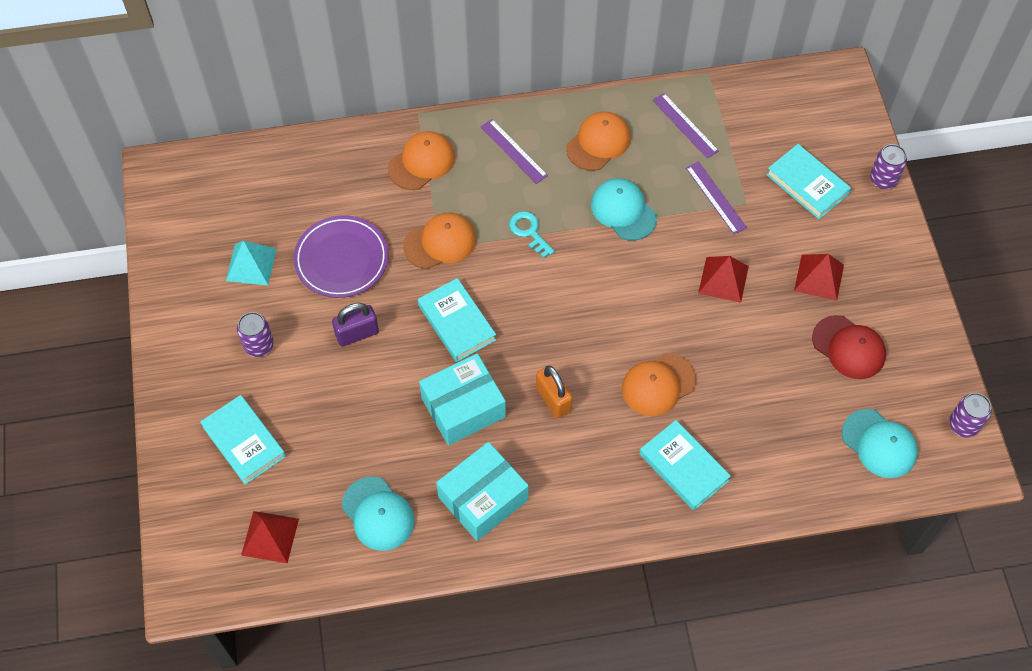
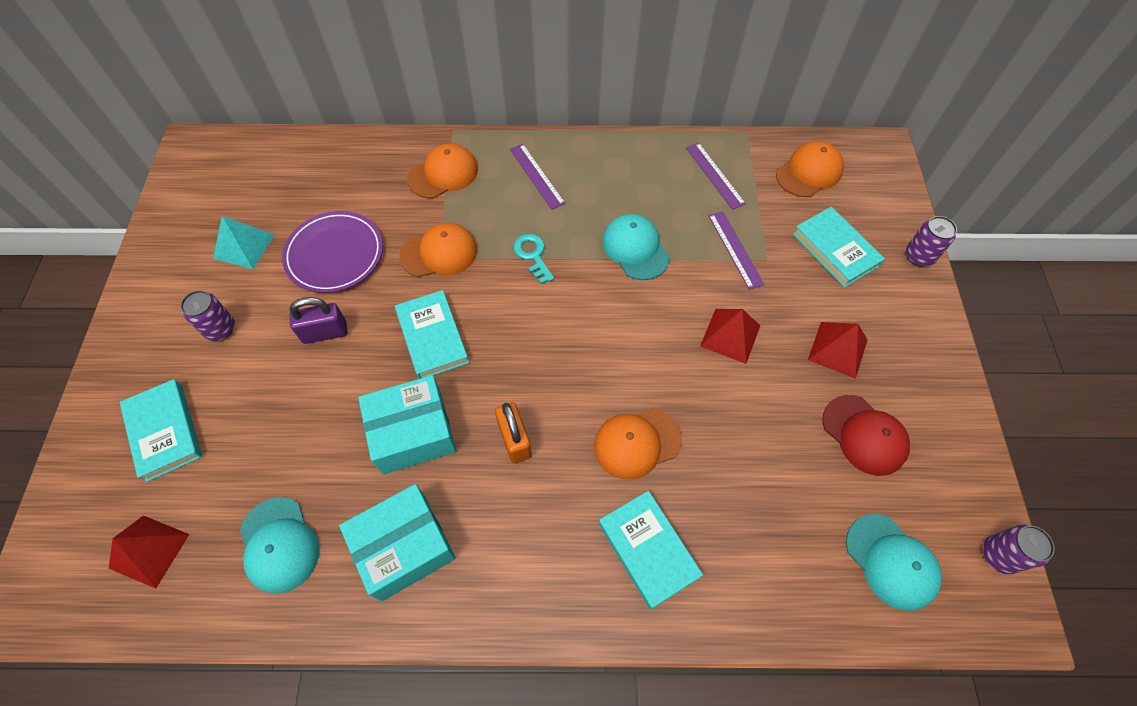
camera: 10 degrees right, 0 degrees up
orange cap [566,112,631,171] -> orange cap moved to [776,141,844,197]

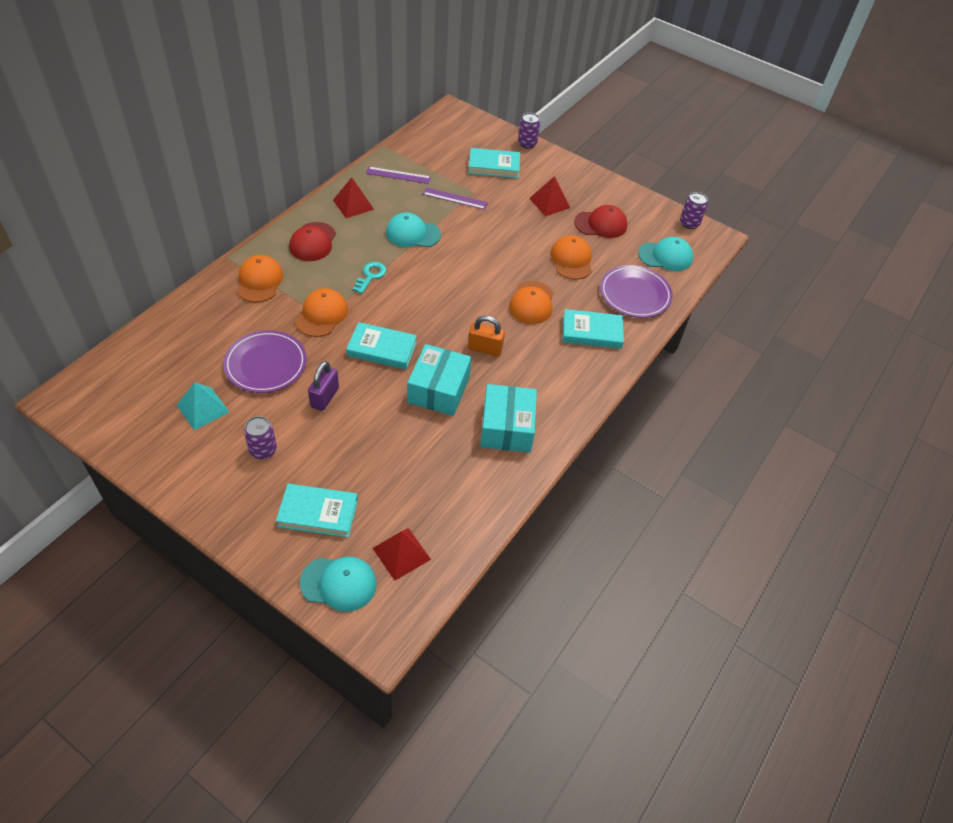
camera: 60 degrees left, 10 degrees down
turquoise cap [240,497,320,594] -> turquoise cap moved to [300,557,377,612]
purple ruler [510,144,565,210] -> red cap [289,222,336,261]
turquoise key [513,234,554,284] -> turquoise key turned 105 degrees clockwise [353,262,386,294]
red pyramid [700,309,760,364] -> red pyramid moved to [333,177,374,218]
orange cap [776,141,844,197] -> orange cap moved to [550,235,592,280]
none -> purple plate [600,265,673,318]

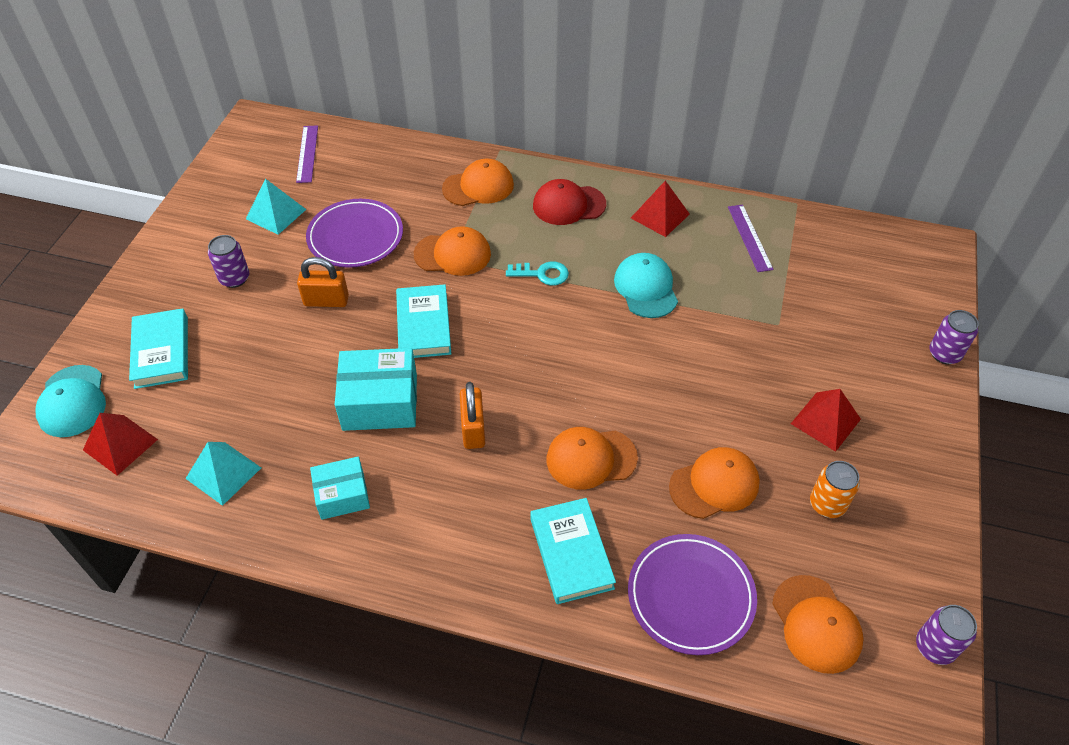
camera: 75 degrees right, 0 degrees up
purple padlock [308,361,339,411] -> orange padlock [297,257,349,307]
purple ruler [423,187,488,210] -> purple ruler moved to [296,125,318,183]
turquoise book [468,148,520,178] -> none
turquoise box [480,384,537,453] -> turquoise box [310,457,370,520], size x0.63
red cap [574,205,627,238] -> orange can [810,461,860,518]
turquoise cap [638,237,693,271] -> orange cap [773,575,864,674]
none -> turquoise pyramid [186,442,261,506]

